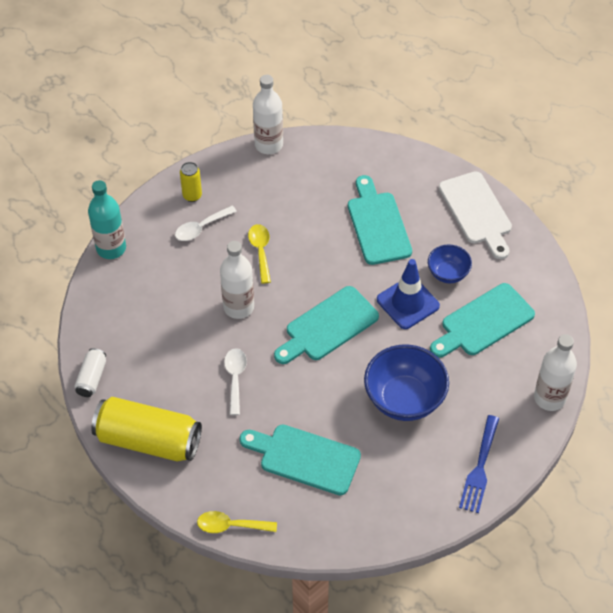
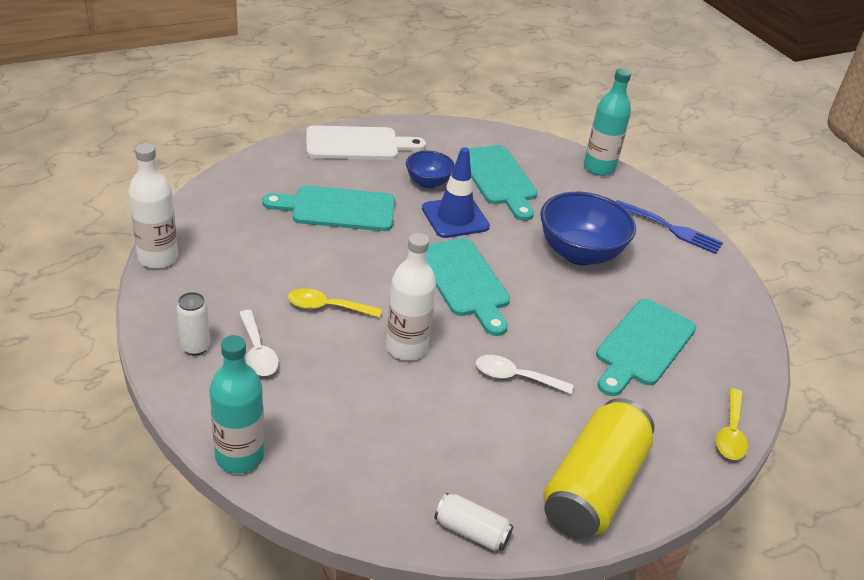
camera: 80 degrees left, 15 degrees down
yellow can [180,162,202,202] -> white can [176,292,210,355]
white bottle [534,334,577,411] -> turquoise bottle [584,68,631,176]

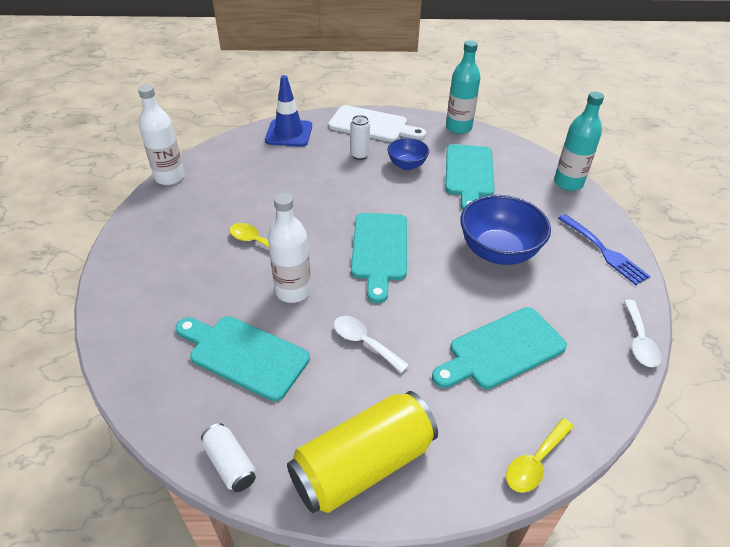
camera: 30 degrees right, 5 degrees up
white can [176,292,210,355] -> white can moved to [351,115,370,160]
turquoise bottle [209,335,264,474] -> turquoise bottle moved to [446,40,480,134]
white spoon [239,310,279,376] -> white spoon moved to [624,300,662,367]
turquoise cutting board [262,186,395,231] -> turquoise cutting board moved to [175,316,310,401]
blue traffic cone [422,147,490,238] -> blue traffic cone moved to [265,75,312,147]

